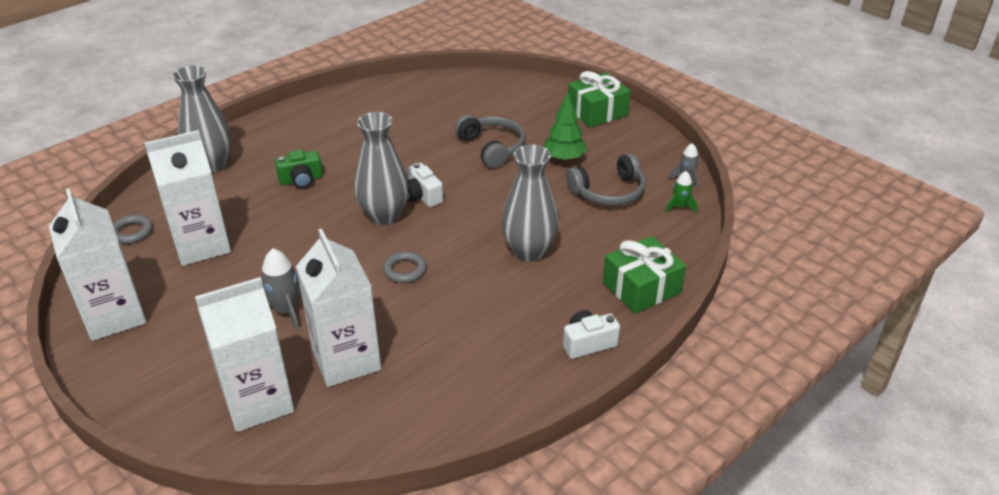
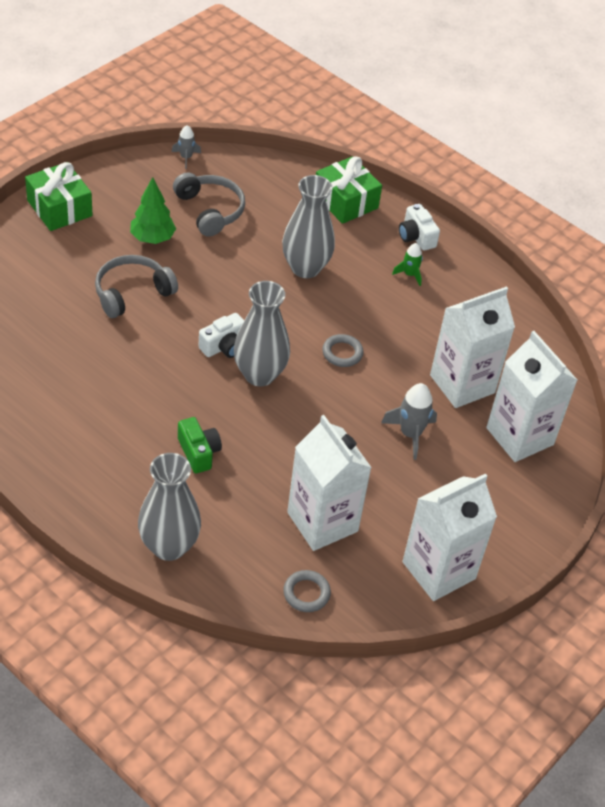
camera: 100 degrees left, 10 degrees up
green rocket [665,171,698,213] -> green rocket moved to [392,243,423,286]

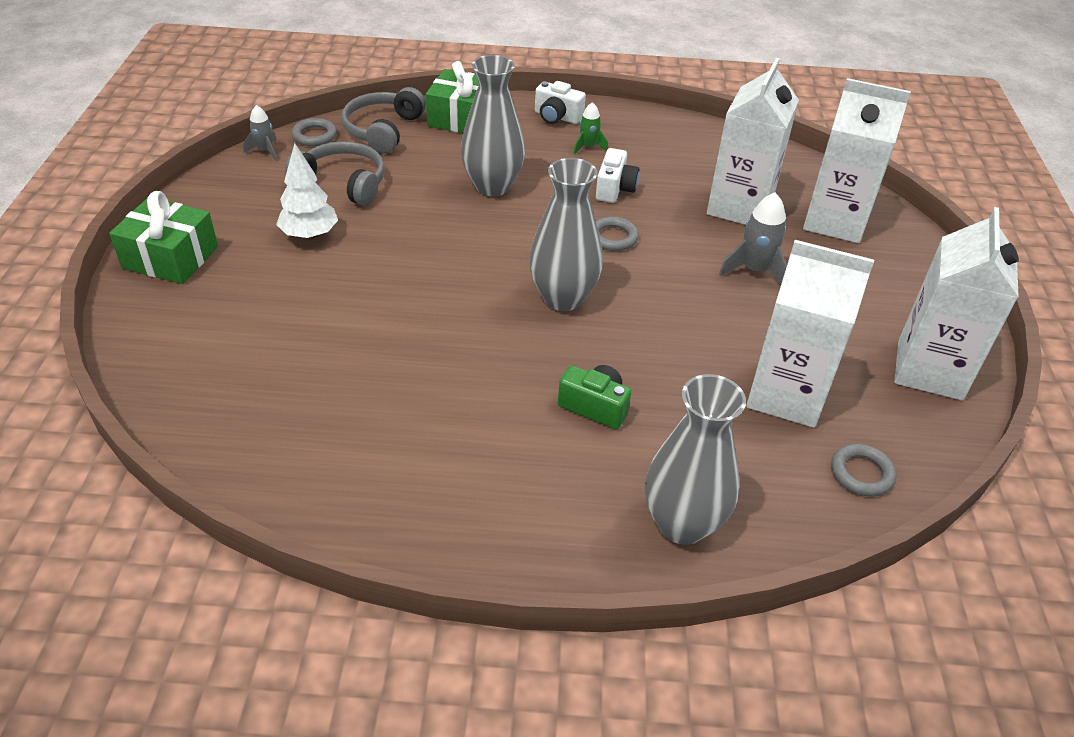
camera: 35 degrees left, 5 degrees down
grey headphones [95,255,178,318] -> grey headphones moved to [341,87,426,153]
green tree [130,177,176,244] -> white tree [276,143,338,240]
white camera [199,313,244,358] -> white camera moved to [596,148,639,203]
none -> grey ring [291,118,337,146]

